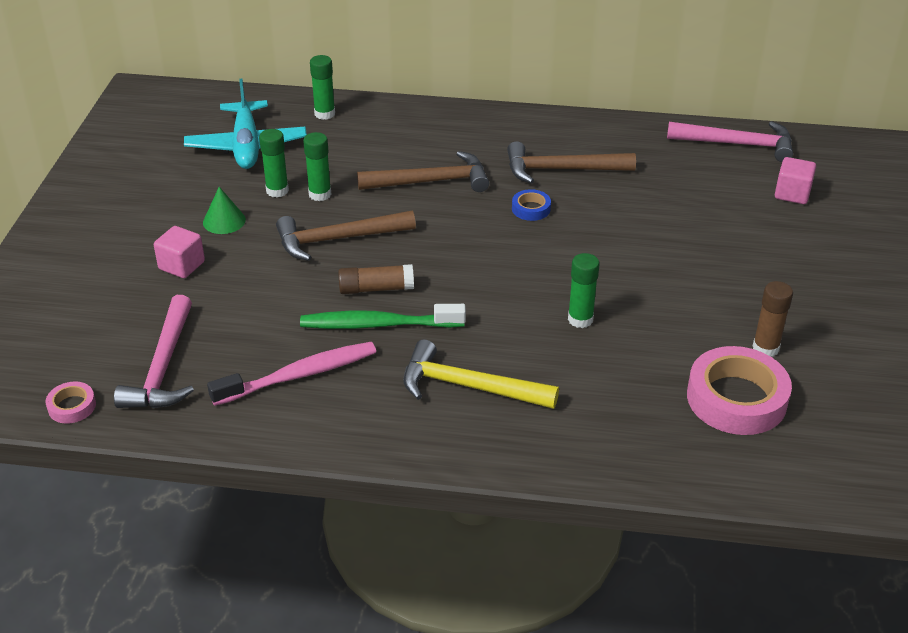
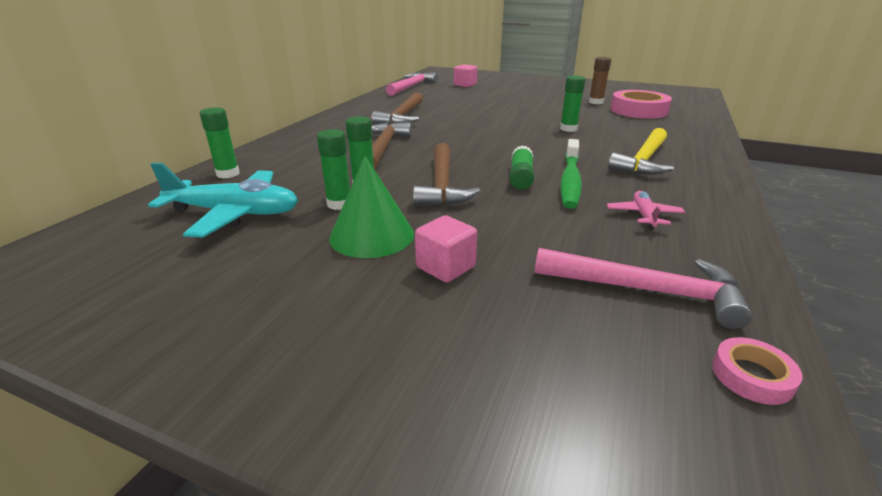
camera: 75 degrees left, 10 degrees down
green cone [203,187,246,234] -> green cone [329,156,414,258], size x1.65
pink toothbrush [207,342,376,406] -> pink plane [607,191,685,230]
brown glue stick [338,264,414,294] -> green glue stick [510,146,534,190]
blue tape [512,189,551,221] -> none

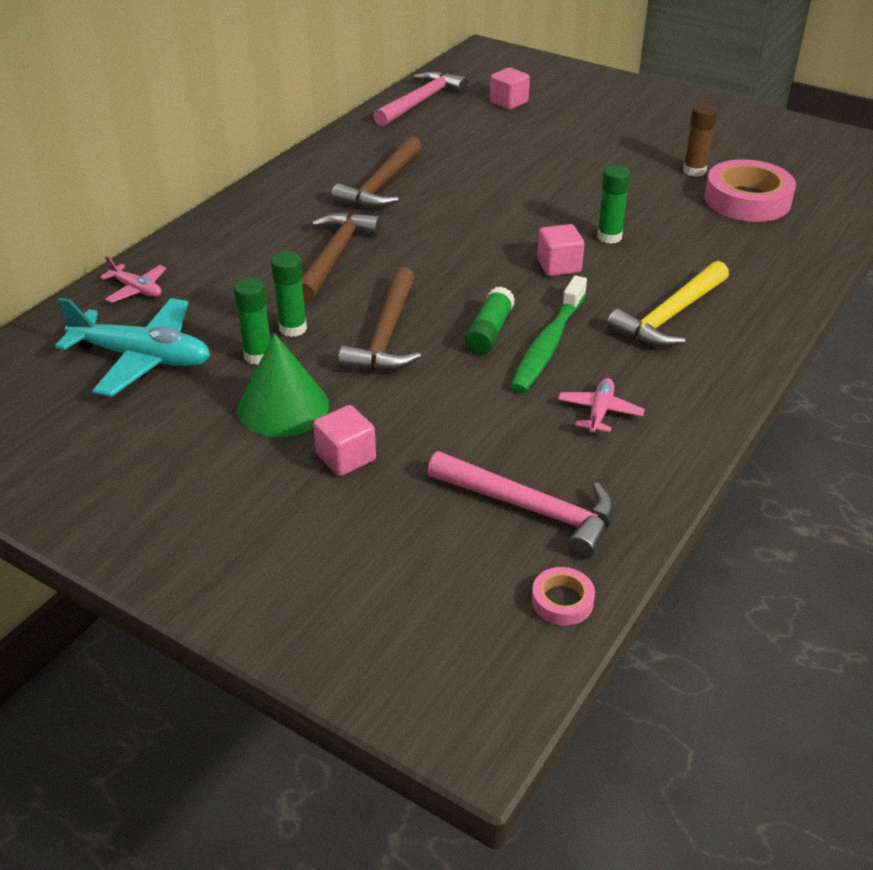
camera: 10 degrees right, 10 degrees up
green glue stick [200,107,240,179] -> pink plane [100,256,167,303]
none -> pink cube [537,224,584,276]

